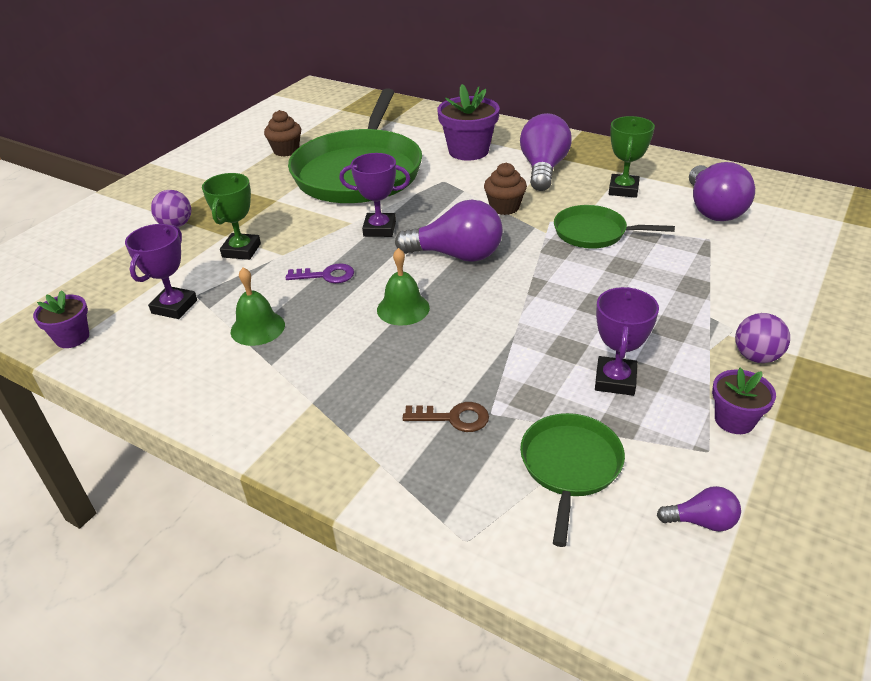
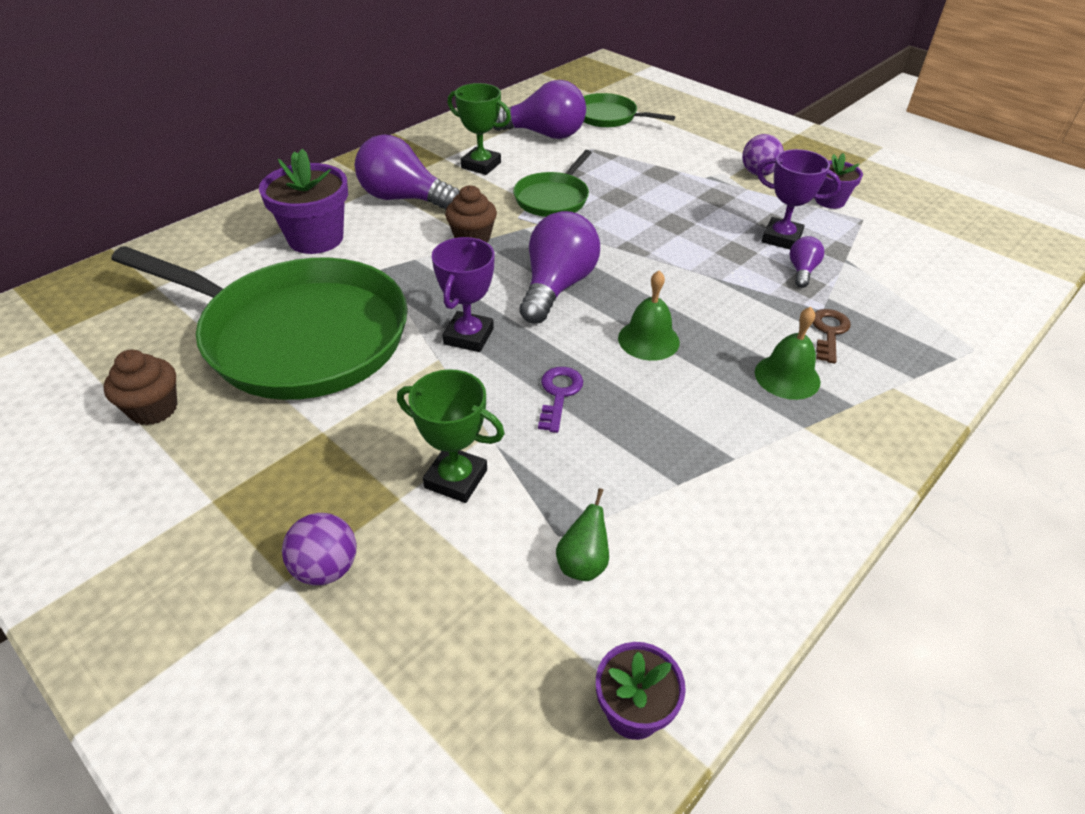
camera: 80 degrees left, 5 degrees up
purple trophy [125,224,197,319] -> green pear [556,488,609,581]
green bell [231,268,285,346] -> green bell moved to [755,307,820,400]
green pan [520,413,625,547] -> green pan moved to [583,93,675,128]
purple light bulb [657,486,741,532] -> purple light bulb moved to [790,236,824,288]

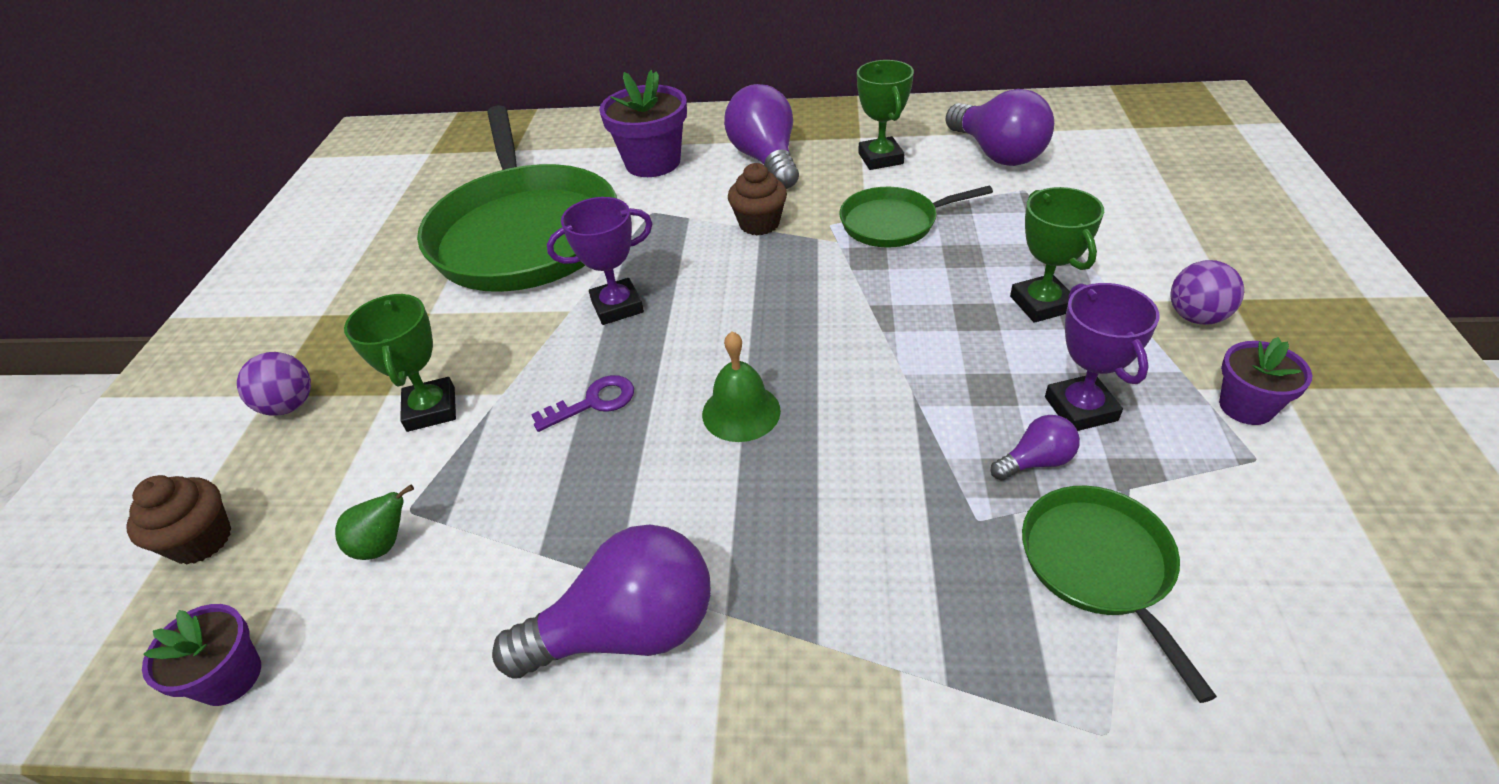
camera: 55 degrees right, 0 degrees up
brown cupcake [104,350,177,425] -> brown cupcake moved to [126,475,231,564]
purple light bulb [519,211,600,324] -> purple light bulb moved to [492,525,711,679]
green pan [583,93,675,128] -> green pan moved to [1022,486,1217,703]
green bell [755,307,820,400] -> none
brown key [813,309,851,364] -> none
none -> green trophy [1010,187,1104,323]

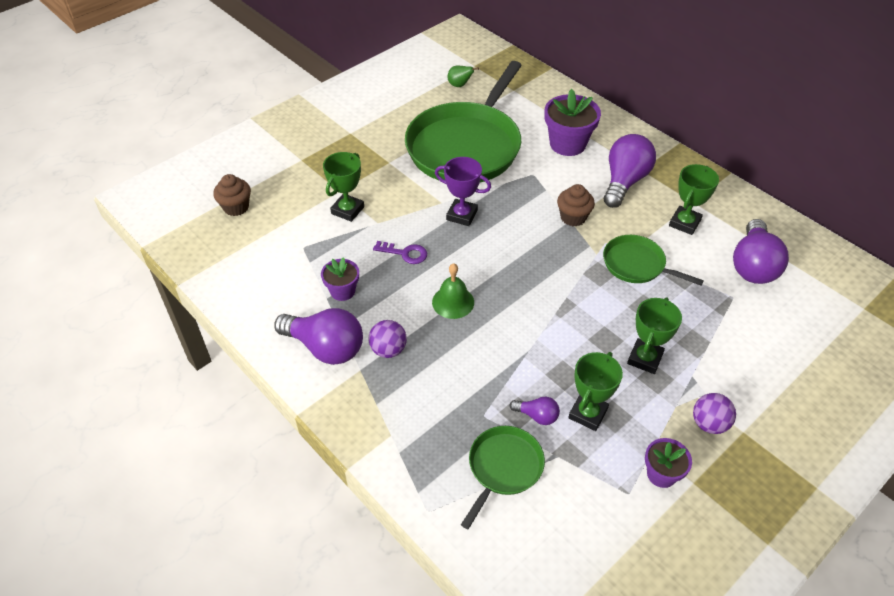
camera: 40 degrees right, 5 degrees up
purple flower pot [142,604,261,706] -> purple flower pot moved to [321,257,359,301]
purple ball [237,352,311,416] -> purple ball moved to [369,320,407,358]
green pear [335,485,414,560] -> green pear moved to [448,66,479,87]
purple trophy [1045,283,1160,431] -> green trophy [568,352,623,431]

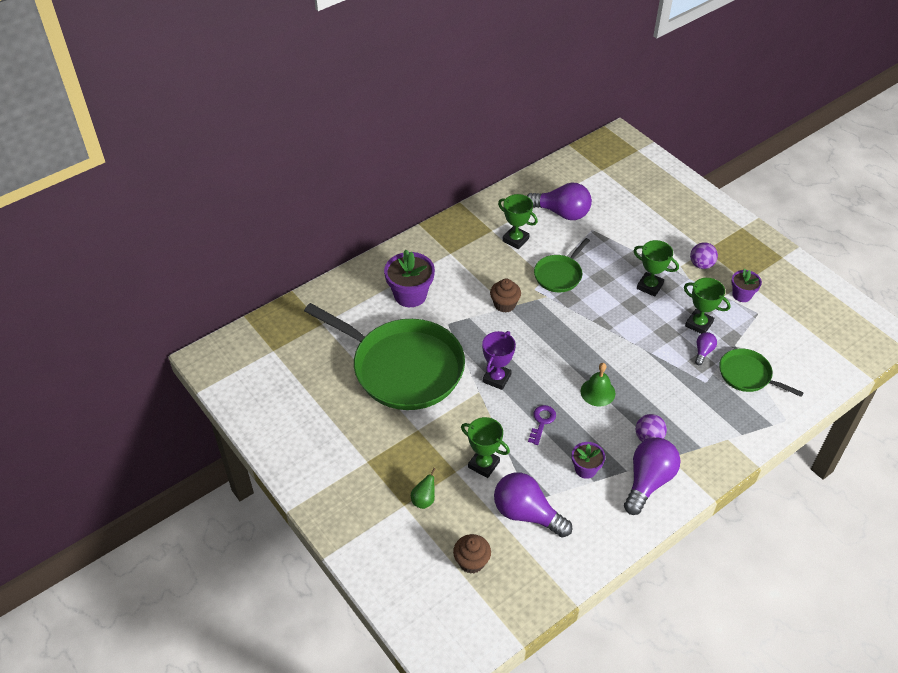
camera: 85 degrees left, 0 degrees up
green pear [448,66,479,87] -> green pear moved to [411,468,436,509]
purple light bulb [604,134,656,208] -> purple light bulb moved to [494,473,572,538]

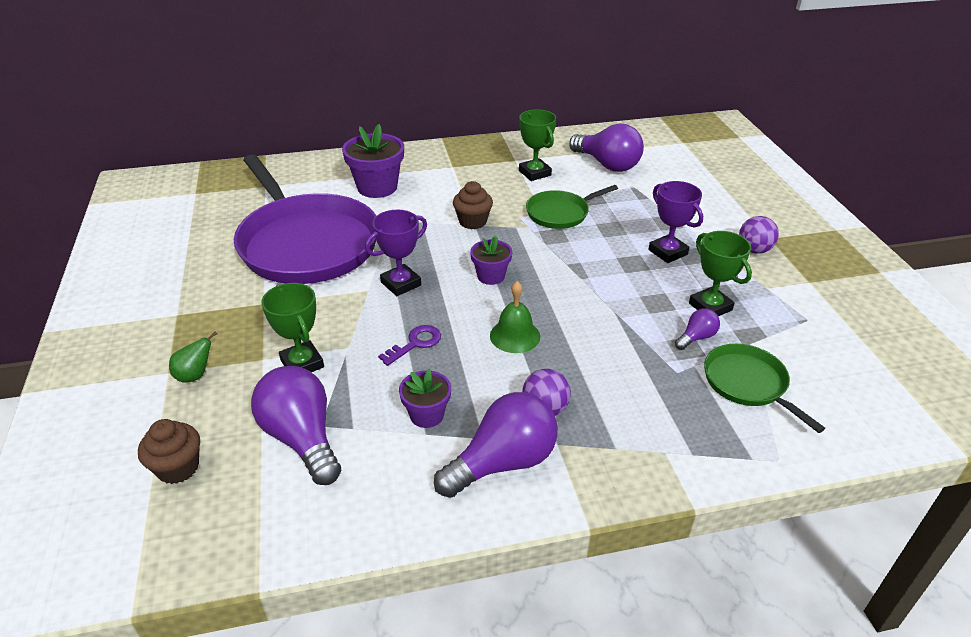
camera: 25 degrees right, 10 degrees down
green pan [304,303,465,410] -> purple pan [234,154,376,284]
green trophy [633,240,679,297] -> purple trophy [648,181,703,263]
purple flower pot [731,269,762,302] -> purple flower pot moved to [470,236,512,285]

